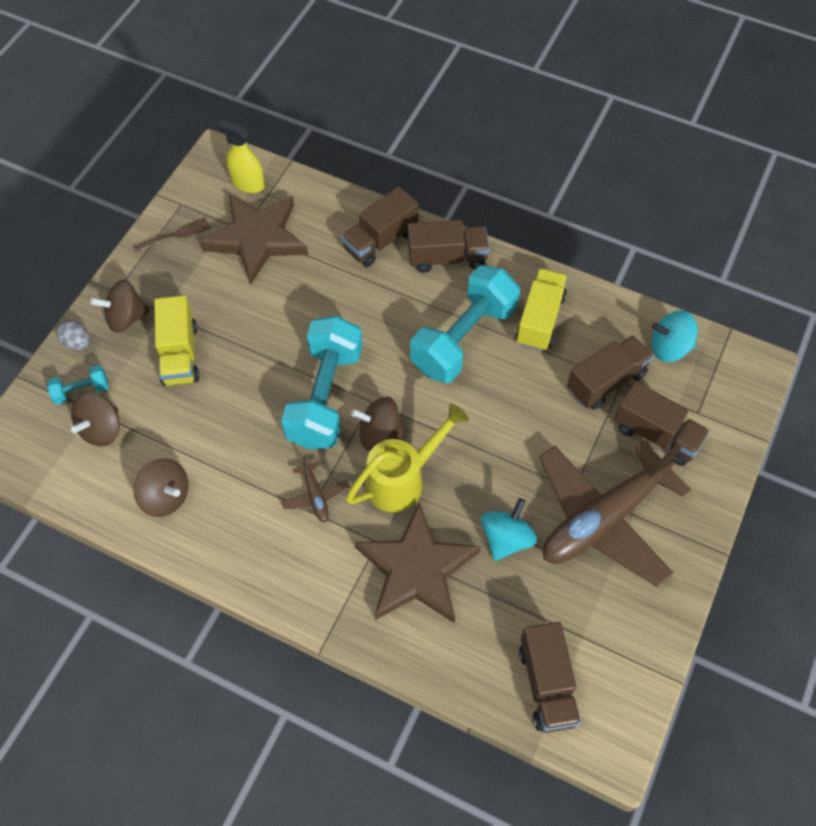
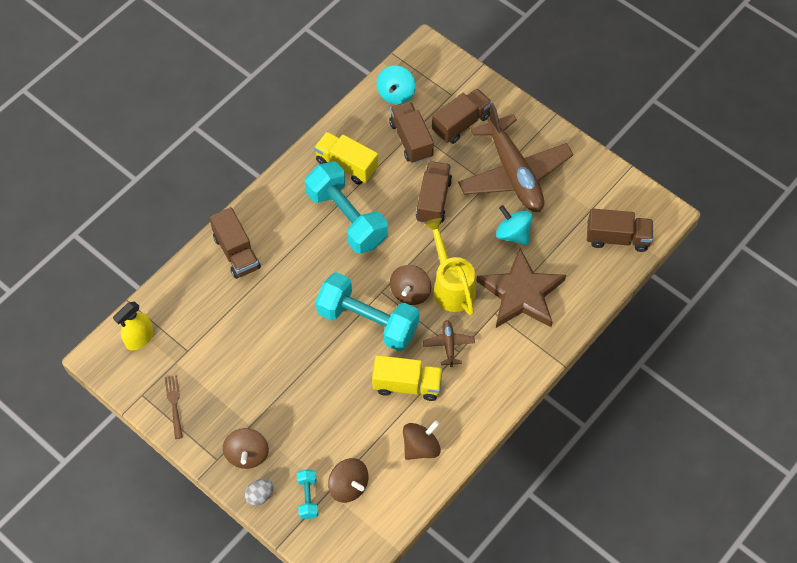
camera: 75 degrees left, 0 degrees up
yellow truck [154,295,199,386] -> yellow truck moved to [372,355,443,401]
brown star [200,194,308,284] -> none
brown plane [281,456,350,522] -> brown plane turned 90 degrees counterclockwise [423,320,475,367]
brown truck [408,220,489,273] -> brown truck moved to [416,161,452,224]

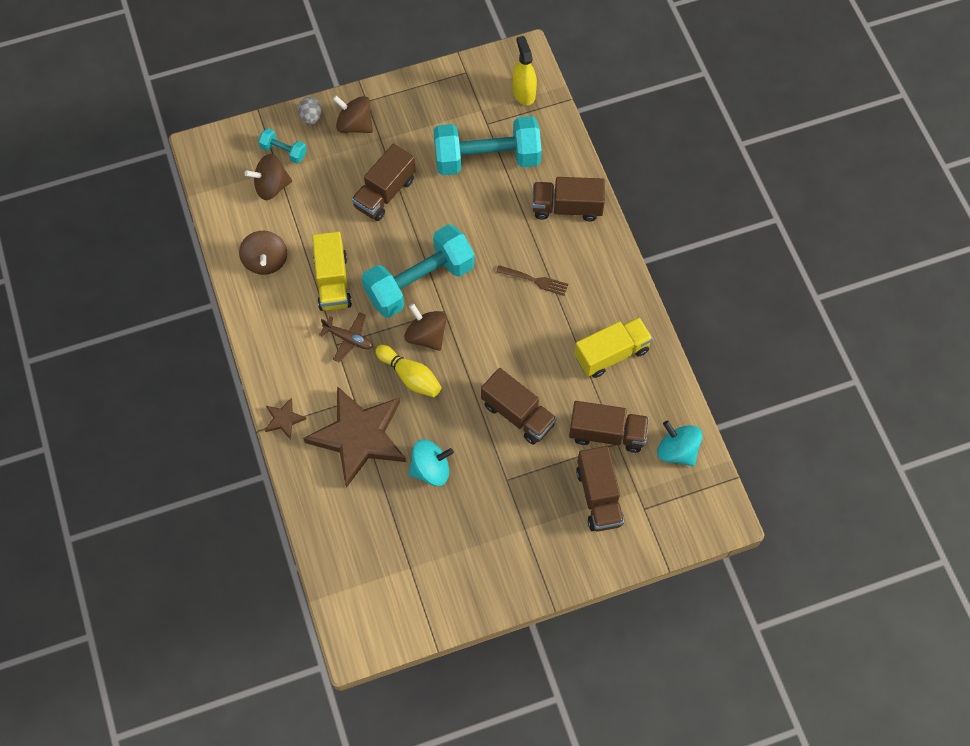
camera: 120 degrees right, 5 degrees up
brown fork [165,375,183,439] -> brown fork moved to [496,265,568,296]
turquoise dumbbell [305,162,388,254] -> turquoise dumbbell moved to [433,116,542,175]
yellow truck [372,355,443,401] -> yellow truck turned 45 degrees counterclockwise [312,231,352,311]
yellow watering can [424,218,476,316] -> yellow bowling pin [375,345,441,397]
brown plane [458,103,573,212] -> none
brown truck [587,208,653,252] -> brown truck moved to [352,144,416,221]
none -> brown star [265,398,306,439]

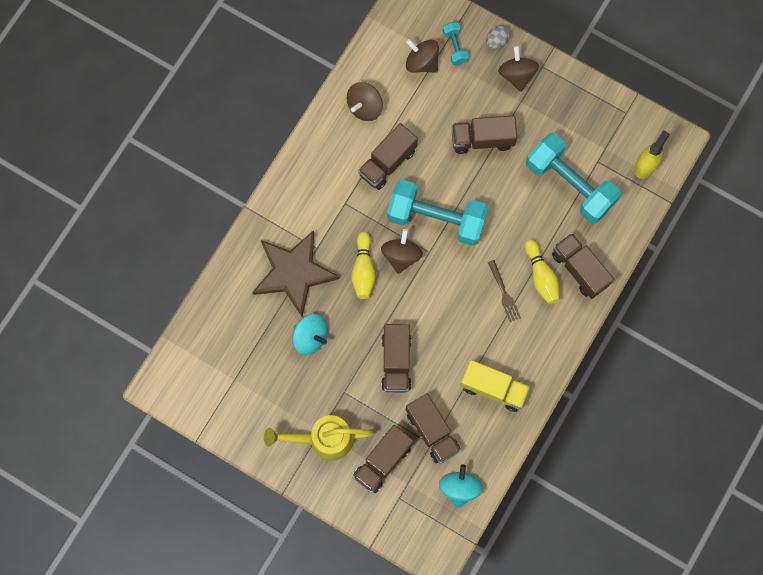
camera: 50 degrees right, 10 degrees up
brown star [265,398,306,439] -> none
yellow truck [312,231,352,311] -> brown truck [358,123,418,190]
brown plane [319,312,373,362] -> none
none -> yellow watering can [264,415,374,461]
none -> yellow bowling pin [525,239,559,304]

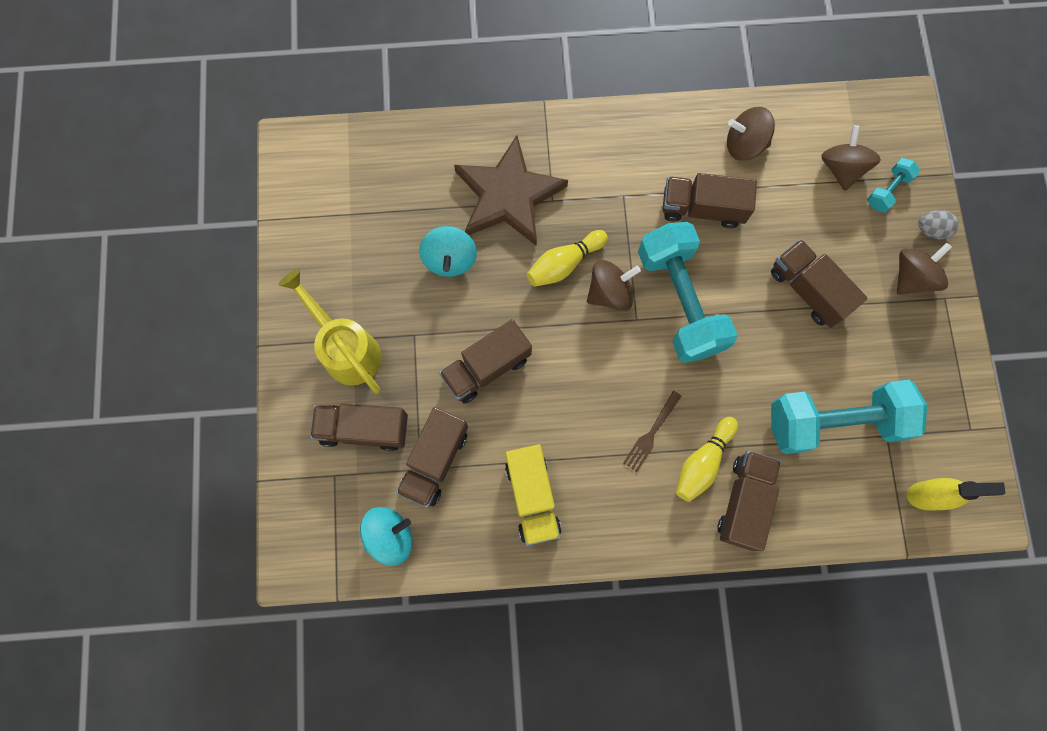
camera: 55 degrees right, 0 degrees up
turquoise dumbbell [526,133,621,224] -> turquoise dumbbell turned 75 degrees clockwise [771,380,927,454]

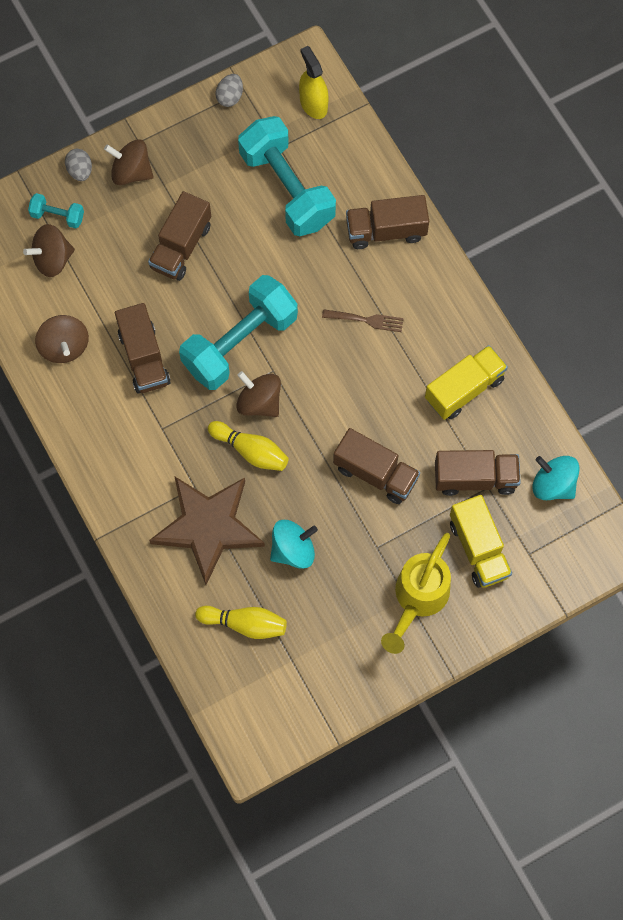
camera: 115 degrees left, 5 degrees down
brown truck [310,404,408,451] -> yellow truck [450,495,512,588]
yellow bowling pin [676,417,738,502] -> yellow bowling pin moved to [195,606,287,639]
none -> grey egg [215,74,243,107]

